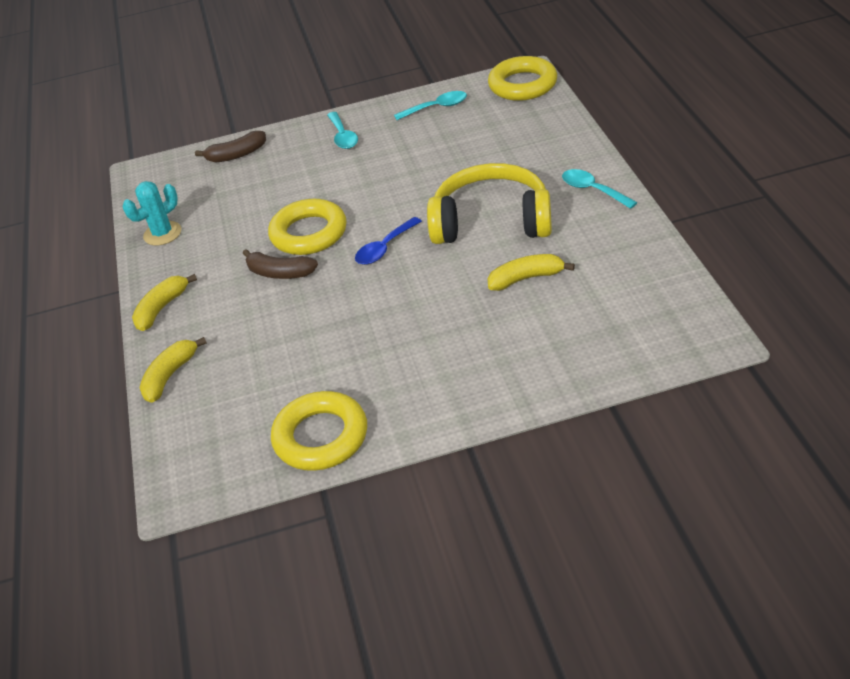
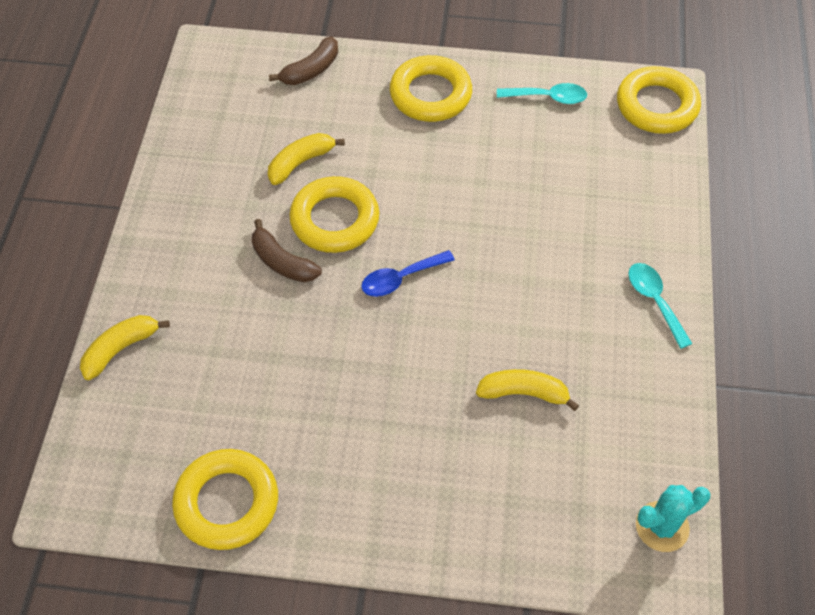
camera: 15 degrees right, 15 degrees up
turquoise cactus [123,181,181,246] -> turquoise cactus moved to [636,485,711,552]
yellow banana [132,274,197,331] -> yellow banana moved to [268,133,345,185]
brown banana [195,131,266,162] -> brown banana turned 45 degrees counterclockwise [269,36,338,85]
turquoise spoon [327,112,358,149] -> yellow ring [390,55,472,122]
yellow headphones [427,163,552,244] -> none

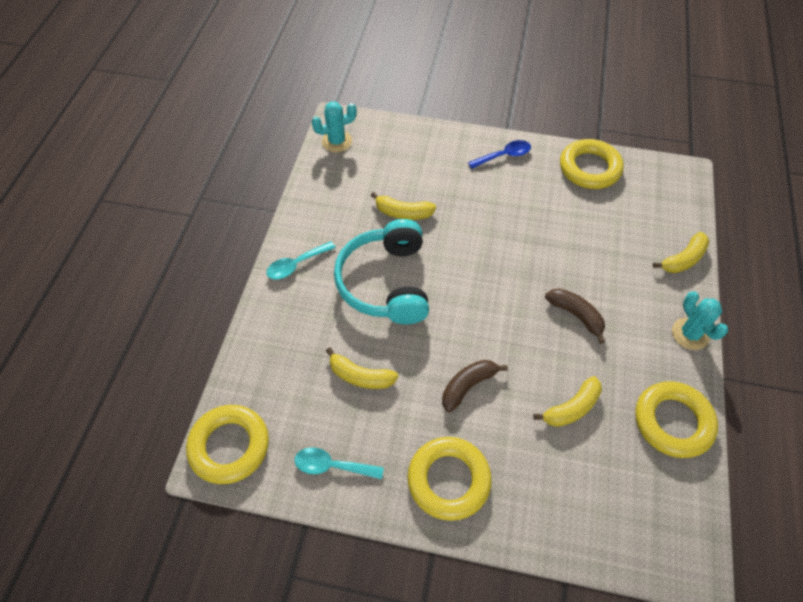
camera: 175 degrees left, 0 degrees up
brown banana [269,36,338,85] -> brown banana moved to [442,360,508,412]
yellow ring [289,176,379,253] -> yellow ring moved to [635,381,718,458]
blue spoon [361,250,455,297] -> blue spoon moved to [468,140,531,169]
turquoise spoon [628,263,692,349] -> turquoise spoon turned 75 degrees clockwise [266,241,336,279]
none -> yellow banana [326,347,398,389]
none -> turquoise headphones [334,219,429,324]
none -> turquoise cactus [672,291,728,350]

